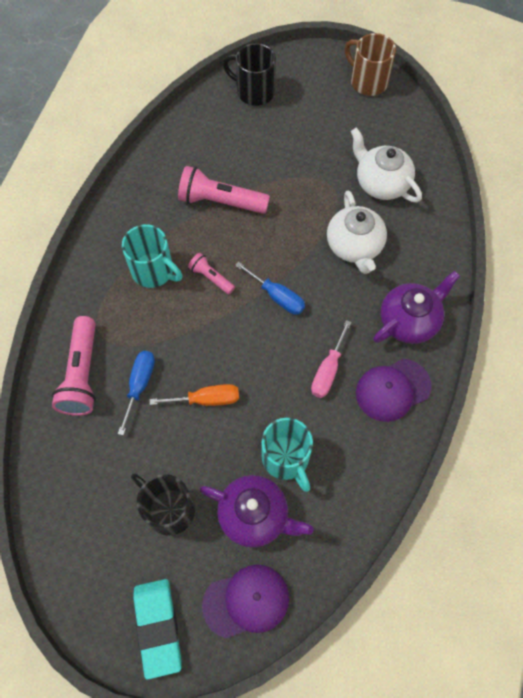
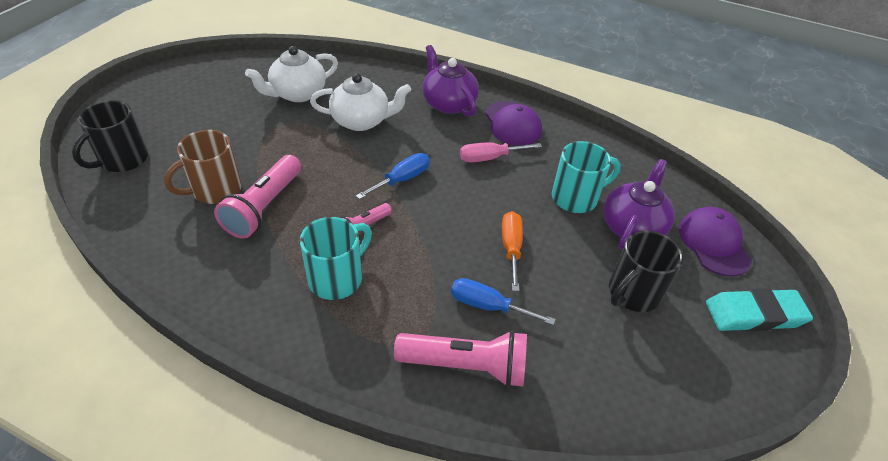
camera: 85 degrees left, 20 degrees down
pink screwdriver [311,320,352,398] -> pink screwdriver turned 135 degrees clockwise [460,142,542,162]
brown mug [345,33,396,96] -> brown mug moved to [164,130,242,204]

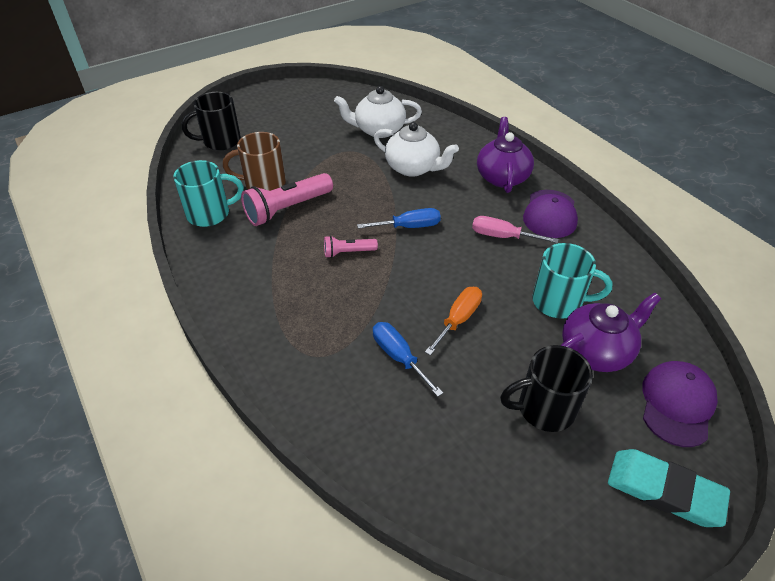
camera: 35 degrees right, 0 degrees up
turquoise mug [300,217,372,300] -> turquoise mug moved to [173,160,244,227]
pink flashlight [394,330,527,387] -> none

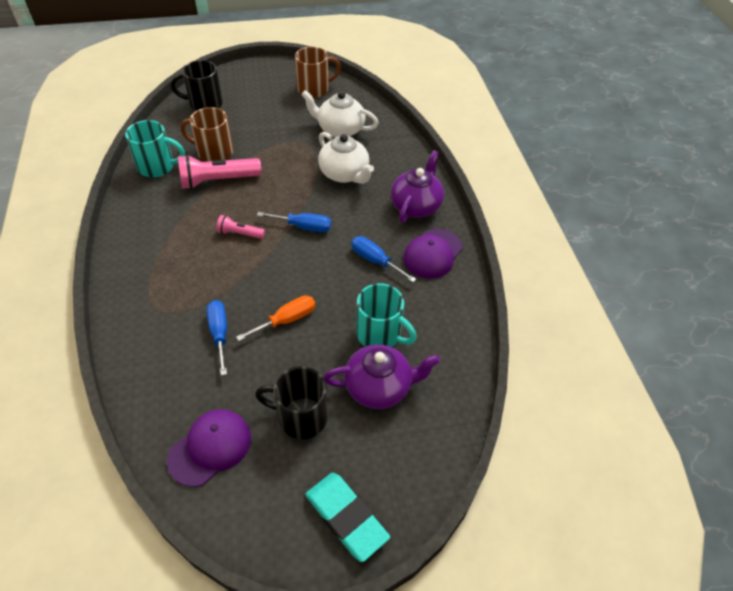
camera: 20 degrees right, 5 degrees up
pink screwdriver [472,216,559,243] -> blue screwdriver [351,236,416,282]
purple cap [642,361,718,447] -> purple cap moved to [167,409,251,487]
none -> brown mug [295,47,341,98]

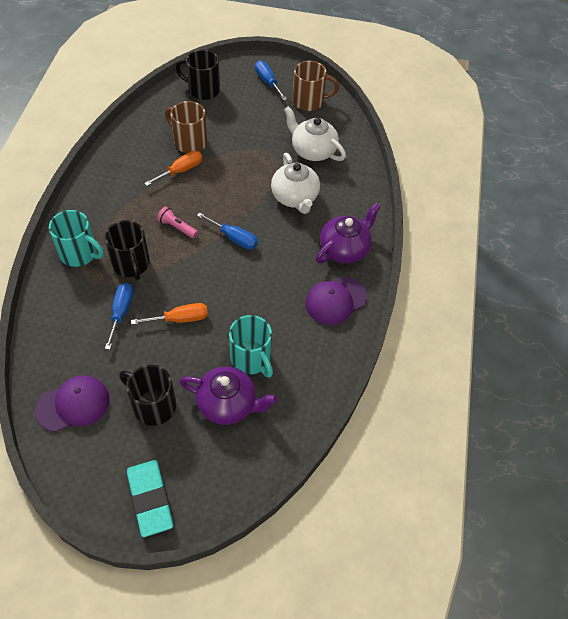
camera: 20 degrees right, 5 degrees up
turquoise mug [125,120,185,177] -> turquoise mug moved to [49,210,104,267]
pink flashlight [178,155,262,189] -> orange screwdriver [144,151,202,186]
blue screwdriver [351,236,416,282] -> blue screwdriver moved to [255,60,287,100]
none -> black mug [104,220,150,280]

